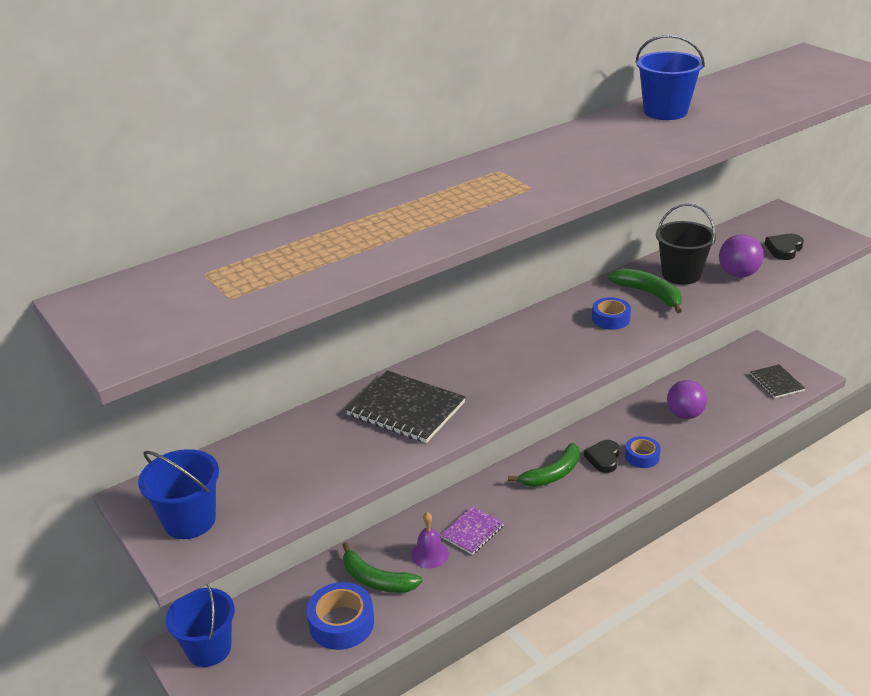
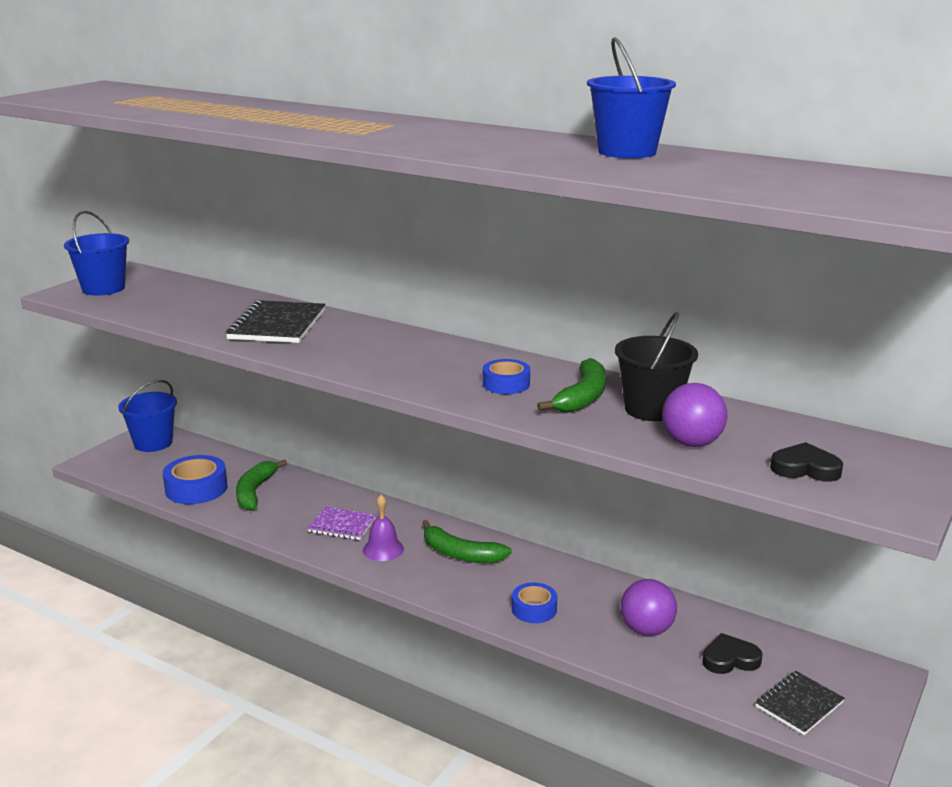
camera: 65 degrees right, 10 degrees down
purple bell [411,512,449,568] -> purple bell moved to [363,495,404,561]
black heart [584,440,619,473] -> black heart moved to [702,633,763,674]

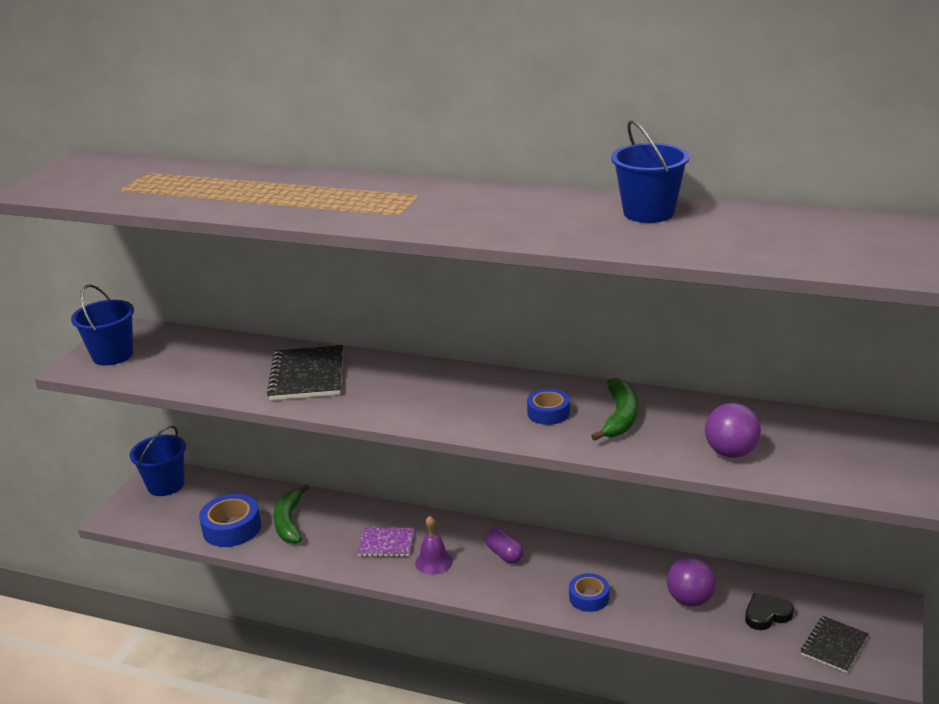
camera: 10 degrees left, 5 degrees up
green banana [422,520,512,563] -> purple capsule [485,528,524,564]
black bucket [615,312,698,421] -> none
black heart [770,442,843,482] -> none

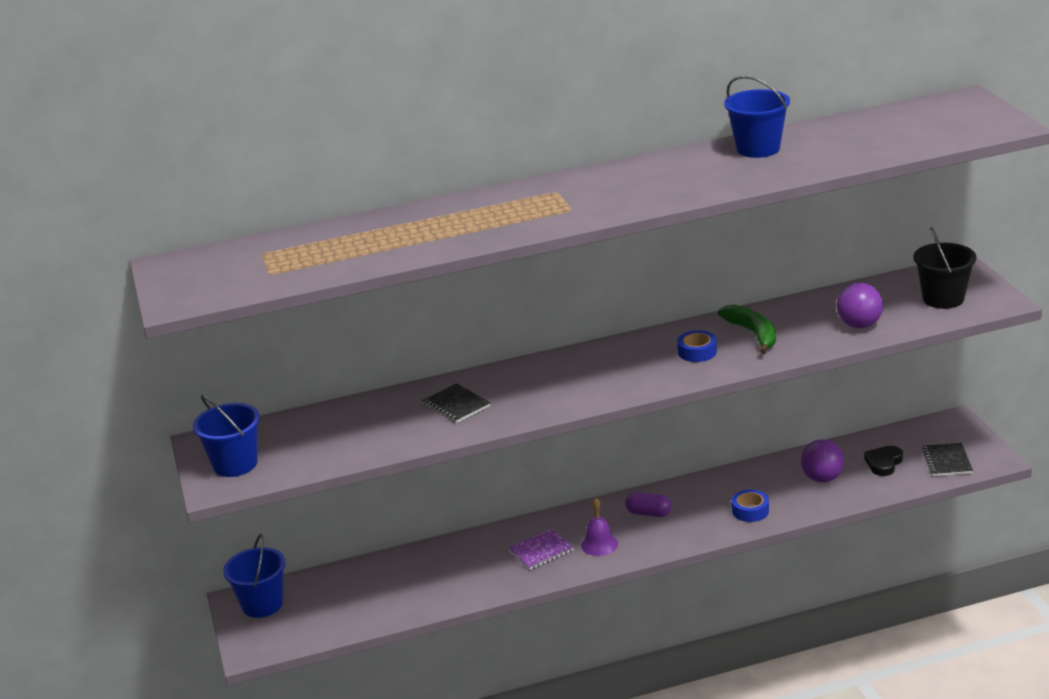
camera: 35 degrees left, 0 degrees up
blue tape [199,494,261,547] -> none
black notebook [267,345,343,400] -> black notebook [422,383,491,423], size x0.62
green banana [273,484,309,544] -> none
none -> black bucket [913,227,977,309]

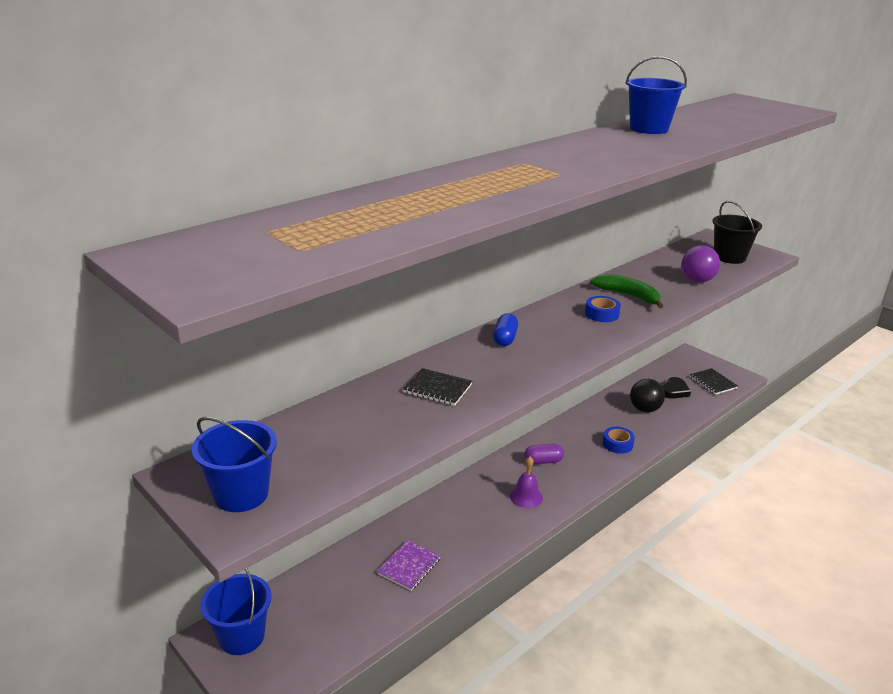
camera: 30 degrees left, 0 degrees up
purple notebook [508,528,574,570] -> purple notebook moved to [377,540,440,591]
purple ball [801,439,844,483] -> black ball [630,379,665,413]
black heart [864,446,903,476] -> black heart turned 150 degrees counterclockwise [662,377,691,399]
none -> blue capsule [493,313,518,346]

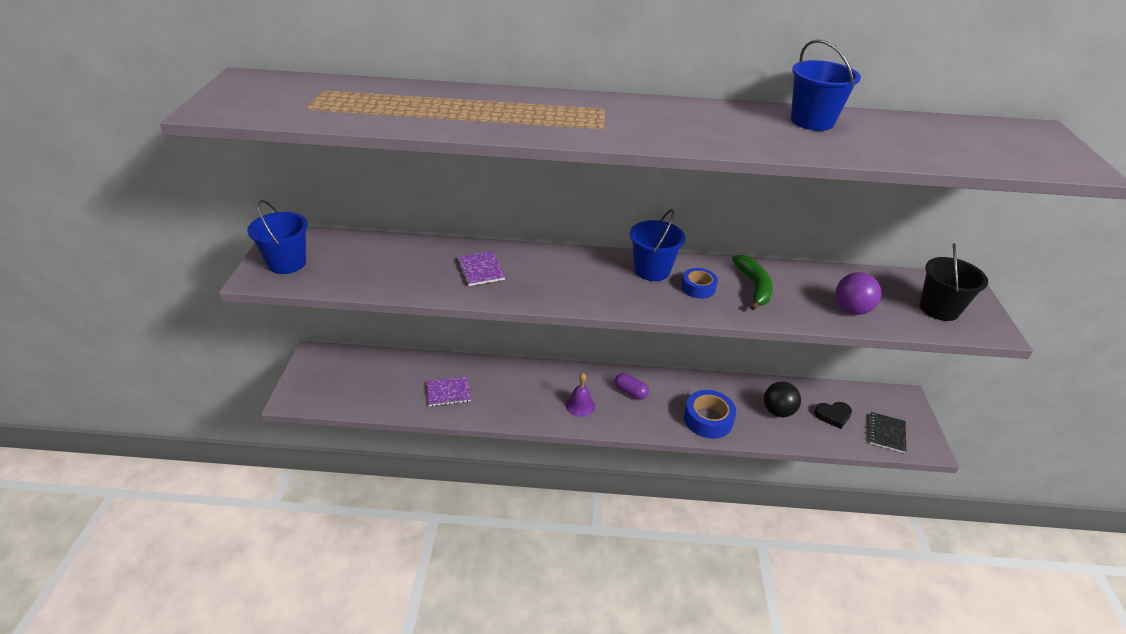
camera: 45 degrees right, 10 degrees up
blue bucket [200,568,272,655] -> blue bucket moved to [630,209,685,281]
black notebook [403,368,472,406] -> purple notebook [457,251,505,286]
blue capsule [493,313,518,346] -> none
blue tape [603,427,635,454] -> blue tape [684,390,736,439], size x1.62

